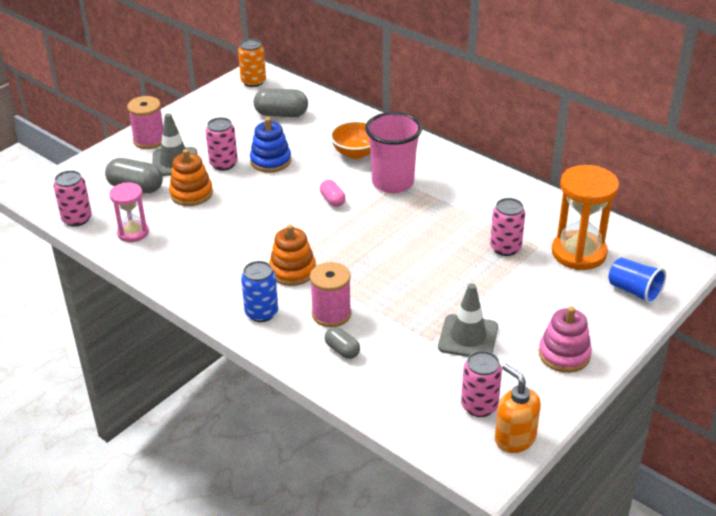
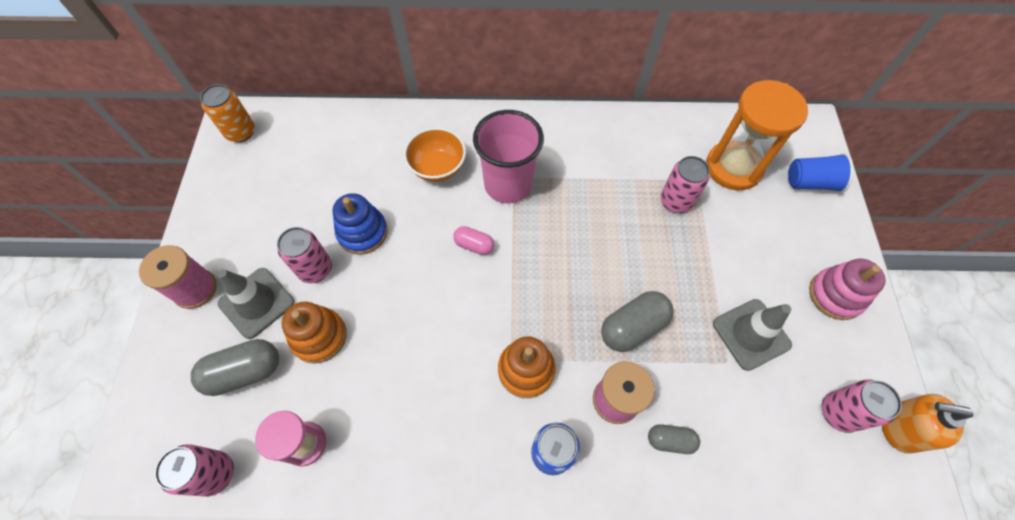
camera: 40 degrees left, 25 degrees up
grey capsule [254,88,308,117] -> grey capsule moved to [601,291,673,352]

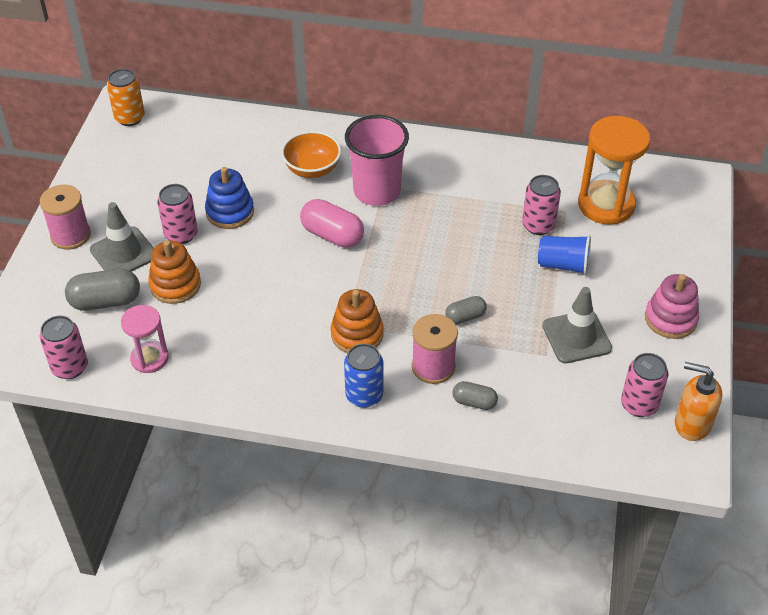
camera: 10 degrees right, 15 degrees down
pink capsule [453,226,494,255] -> pink capsule [300,199,364,248], size x1.71
grey capsule [601,291,673,352] -> grey capsule [445,296,487,324], size x0.59
blue cup [788,153,854,193] -> blue cup moved to [538,235,591,275]

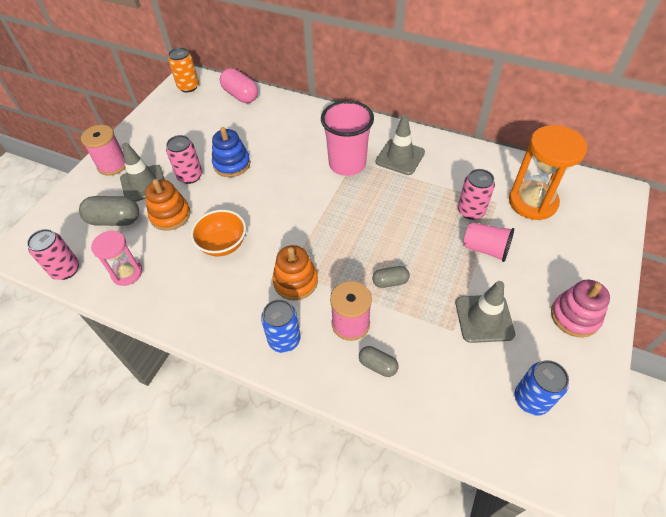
camera: 15 degrees right, 5 degrees up
orange bowl [281,131,341,178] -> orange bowl moved to [191,210,246,257]
pink capsule [300,199,364,248] -> pink capsule moved to [220,68,258,103]
blue cup [538,235,591,275] -> pink cup [463,222,514,262]
pink can [621,353,668,417] -> blue can [515,360,569,416]
orange soap dispenser [675,362,722,441] -> none
none -> grey traffic cone [376,115,425,175]

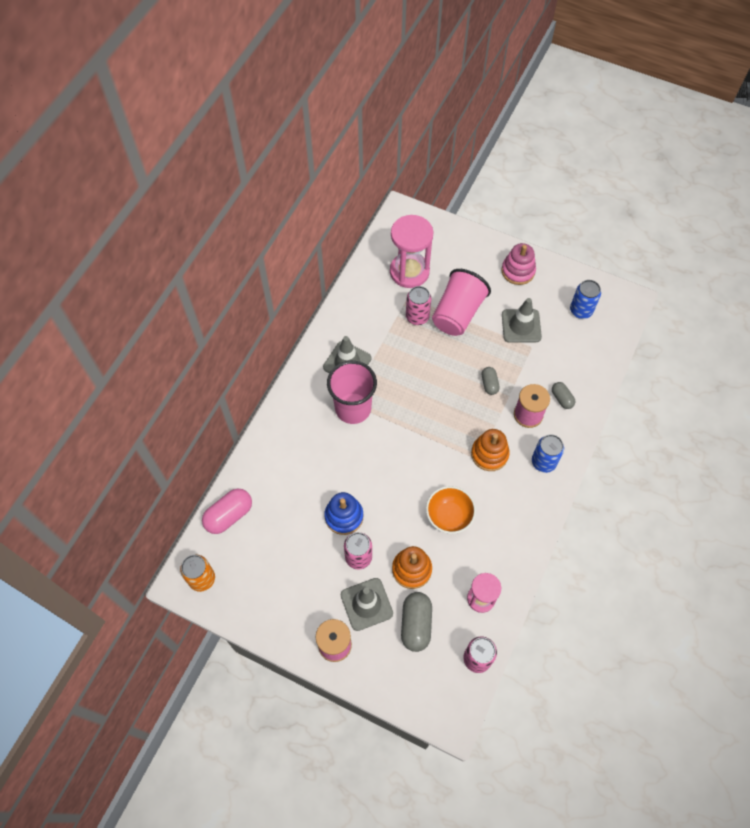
camera: 90 degrees left, 10 degrees up
grey capsule [359,346,398,377] -> grey capsule turned 60 degrees counterclockwise [552,382,575,409]
pink cup [463,222,514,262] -> pink cup [432,269,491,336], size x1.64
orange hourglass [509,125,587,220] -> pink hourglass [390,215,433,288]

